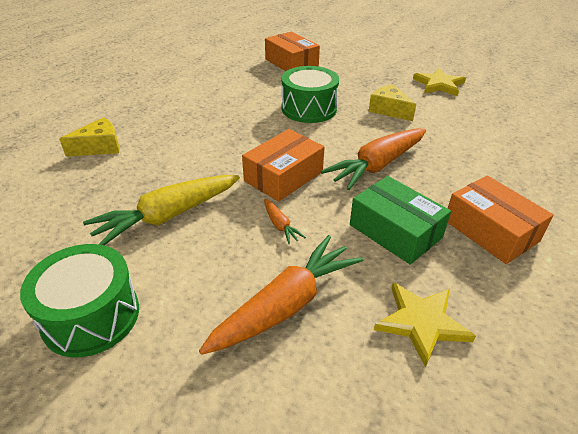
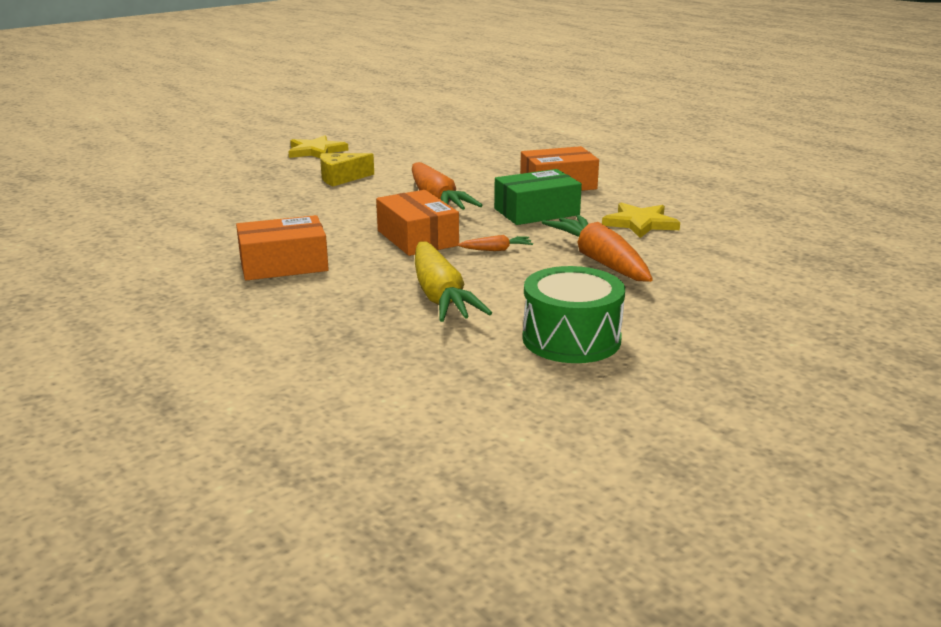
camera: 70 degrees left, 15 degrees down
yellow cheese [59,117,120,157] -> none
orange box [265,31,320,71] -> orange box moved to [236,215,329,281]
green drum [282,66,339,123] -> none

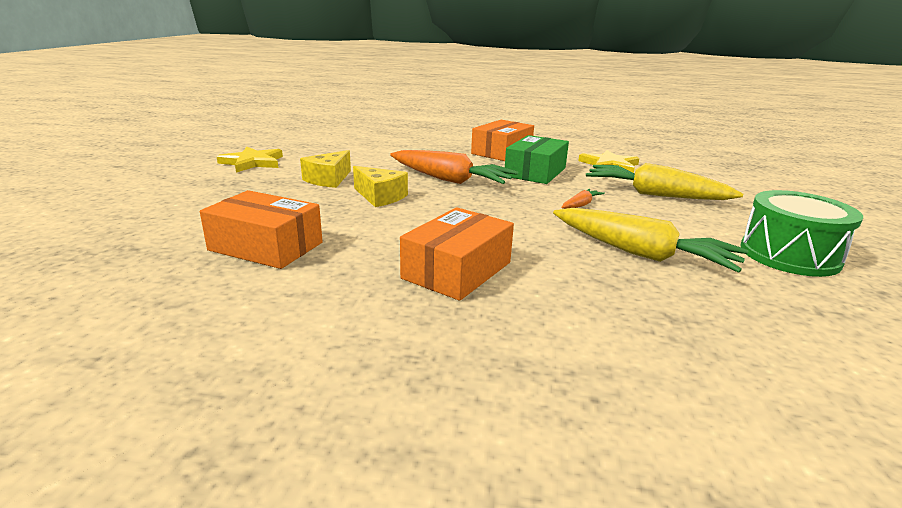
camera: 40 degrees left, 0 degrees up
orange box [376,190,459,256] -> orange box moved to [200,190,323,269]
orange carrot [542,215,653,282] -> yellow carrot [586,163,743,200]
none -> yellow cheese [353,166,408,207]

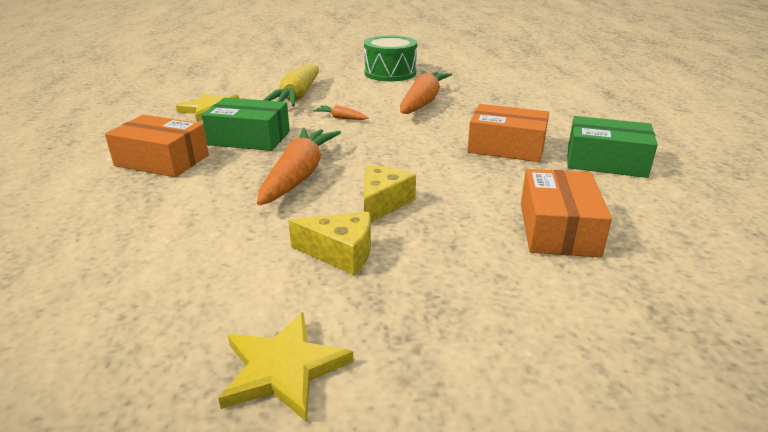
camera: 105 degrees left, 5 degrees up
yellow carrot [553,208,748,273] -> orange carrot [400,71,452,114]
none -> green box [567,116,658,178]

